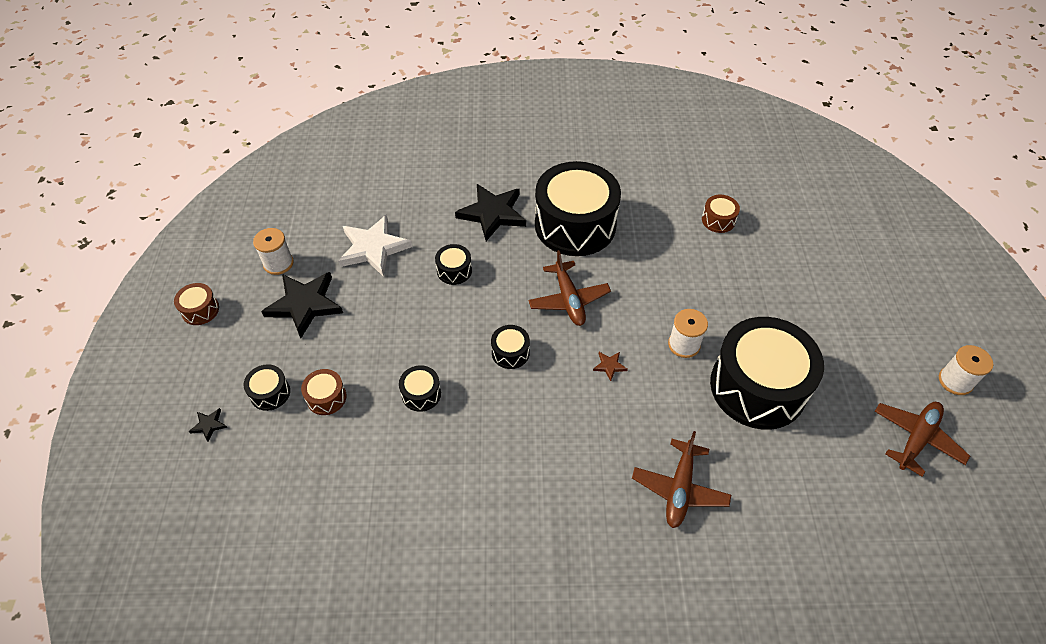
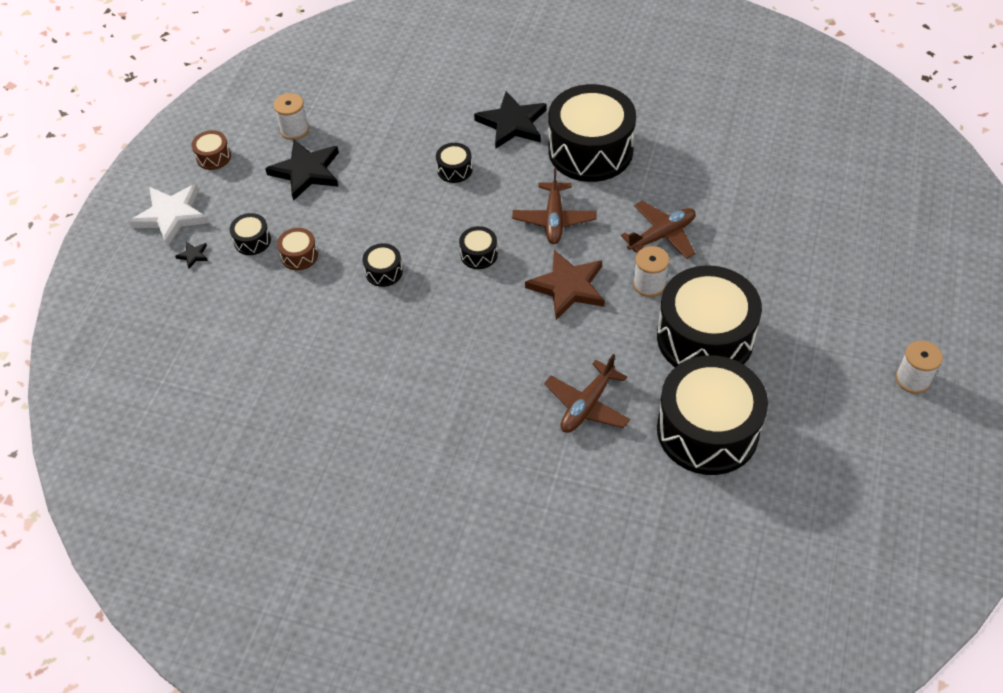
camera: 20 degrees right, 0 degrees up
white star [338,214,413,277] -> white star moved to [129,184,209,247]
brown star [593,352,628,381] -> brown star [525,250,605,320], size x2.41
brown drum [702,195,740,233] -> none
brown plane [875,402,970,477] -> brown plane moved to [621,201,696,259]
none -> black drum [657,355,768,475]

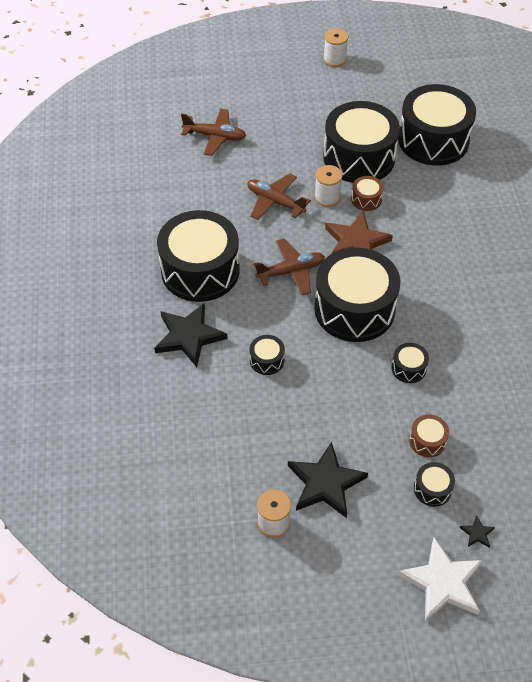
camera: 115 degrees left, 0 degrees up
brown drum [191,130,231,170] -> brown drum moved to [351,176,384,211]
black drum [459,226,498,269] -> black drum [314,247,400,342], size x2.42
brown plane [544,354,630,433] -> brown plane moved to [181,109,246,156]

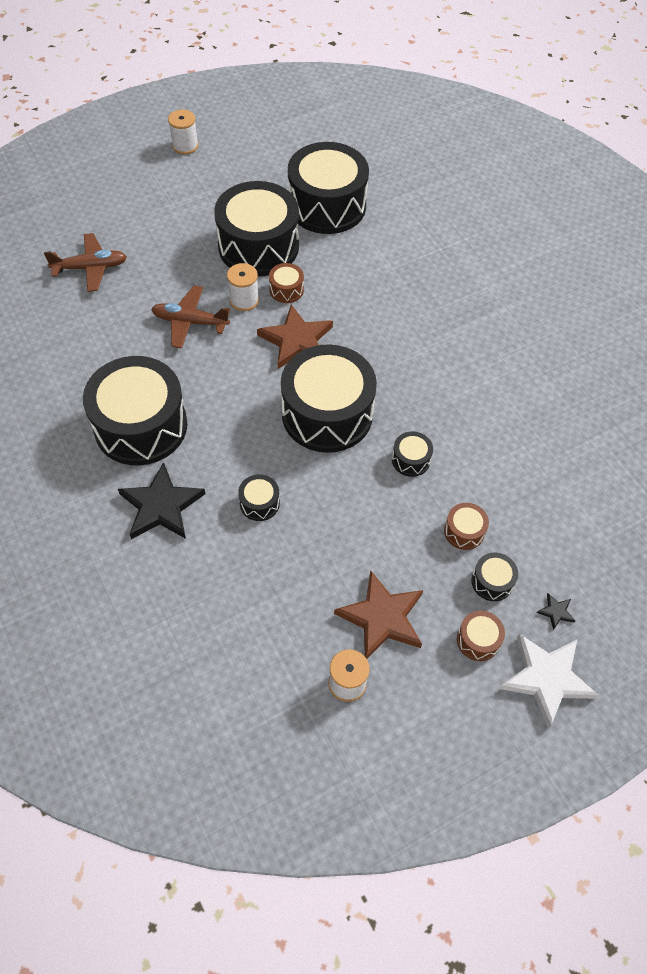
camera: 25 degrees left, 5 degrees up
brown plane [254,239,325,295] -> none
black star [288,442,368,518] -> brown star [334,570,423,659]
none -> brown drum [457,610,505,661]

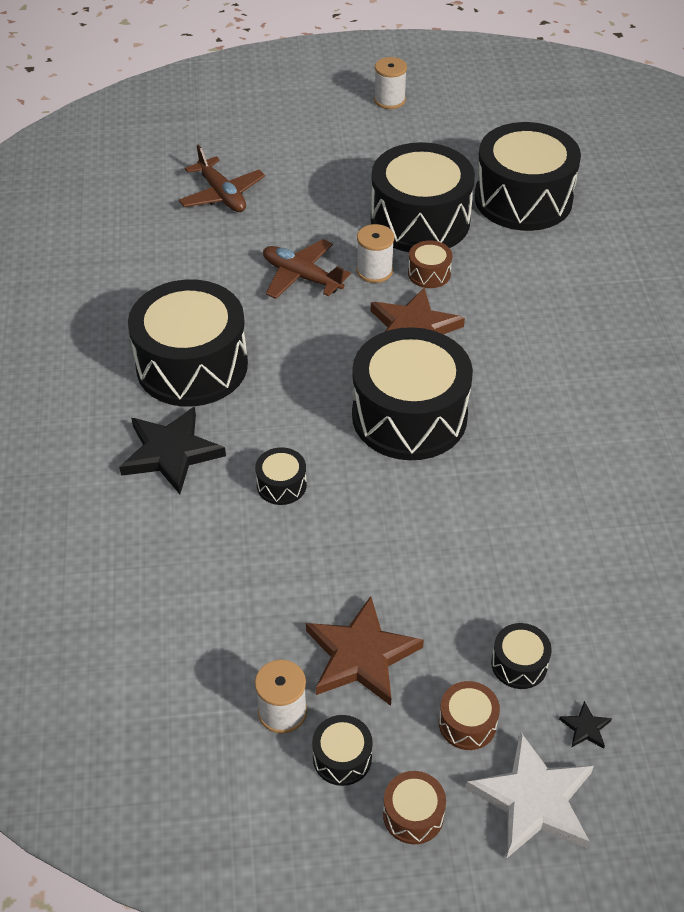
camera: 25 degrees right, 10 degrees down
brown plane [44,233,127,292] -> brown plane turned 45 degrees clockwise [179,144,265,212]
black drum [392,431,433,477] -> black drum moved to [312,715,373,786]
brown drum [444,503,489,550] -> brown drum moved to [383,771,446,844]

